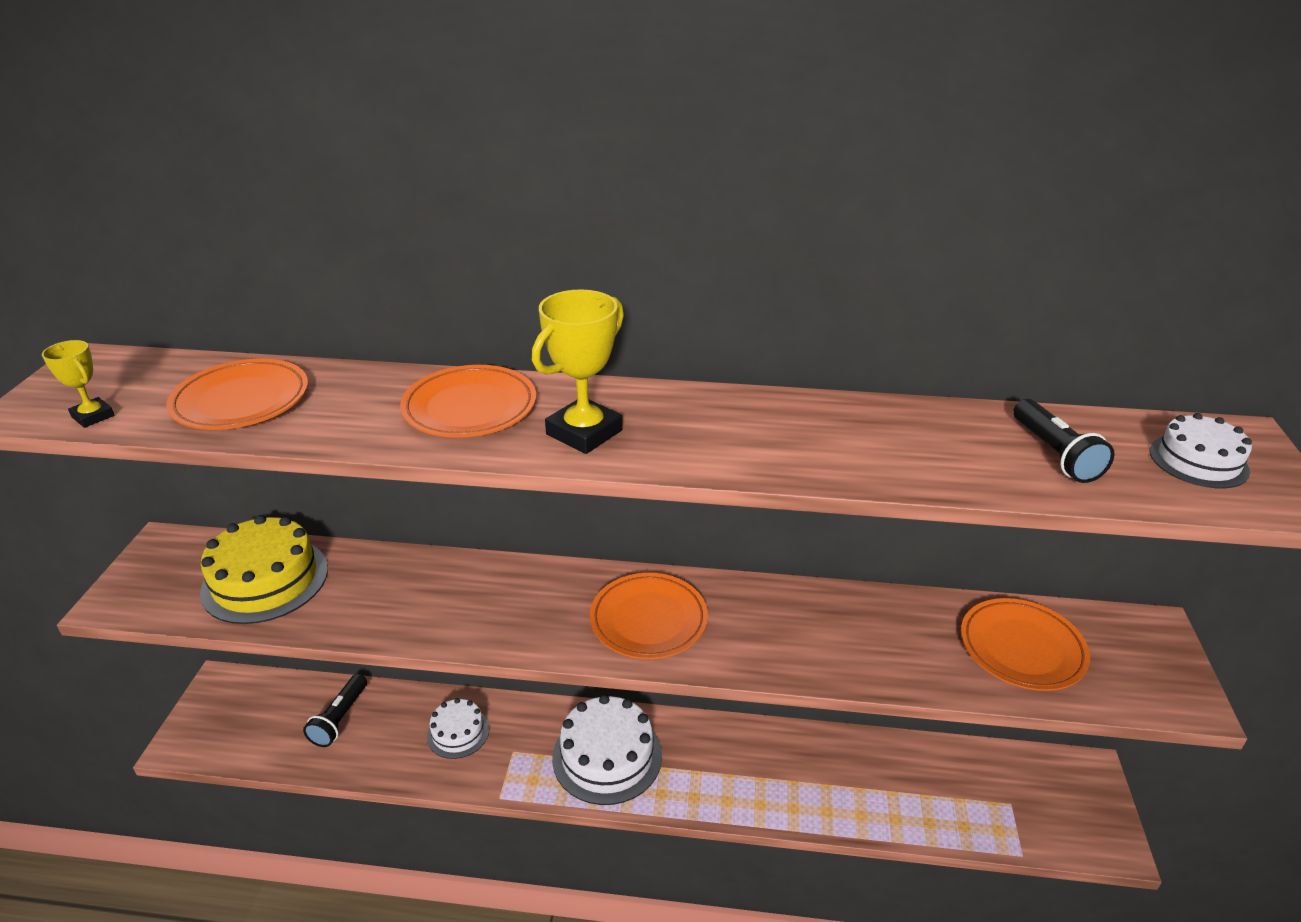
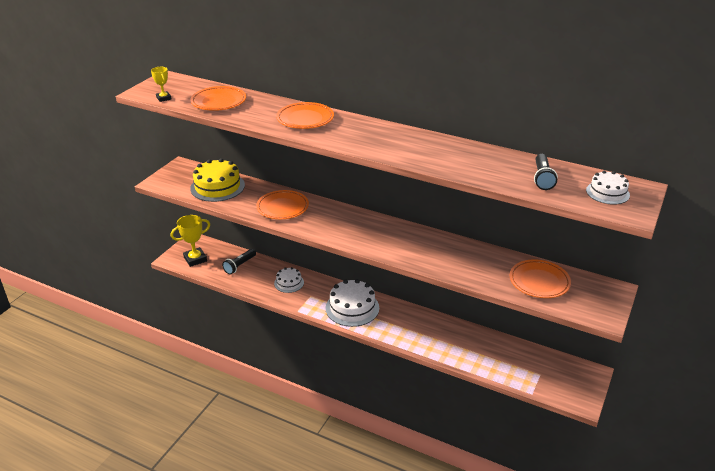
camera: 20 degrees right, 0 degrees up
yellow trophy [532,290,624,454] -> yellow trophy moved to [171,215,210,267]
orange plate [590,573,708,659] -> orange plate moved to [256,190,309,219]

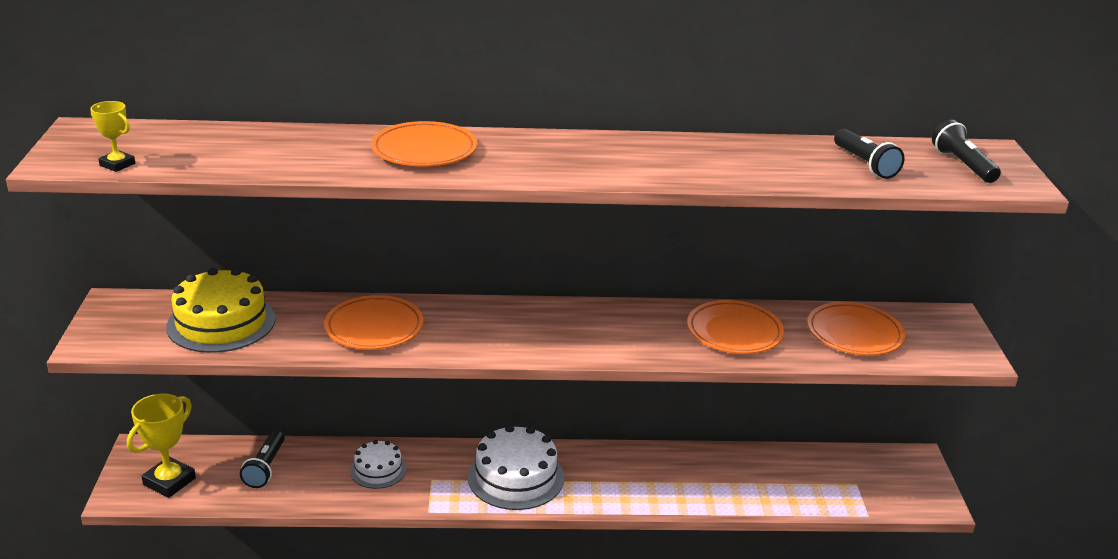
camera: 30 degrees left, 5 degrees down
orange plate [190,86,246,111] -> orange plate moved to [687,300,784,354]
white cake [586,171,630,205] -> black flashlight [932,120,1001,183]

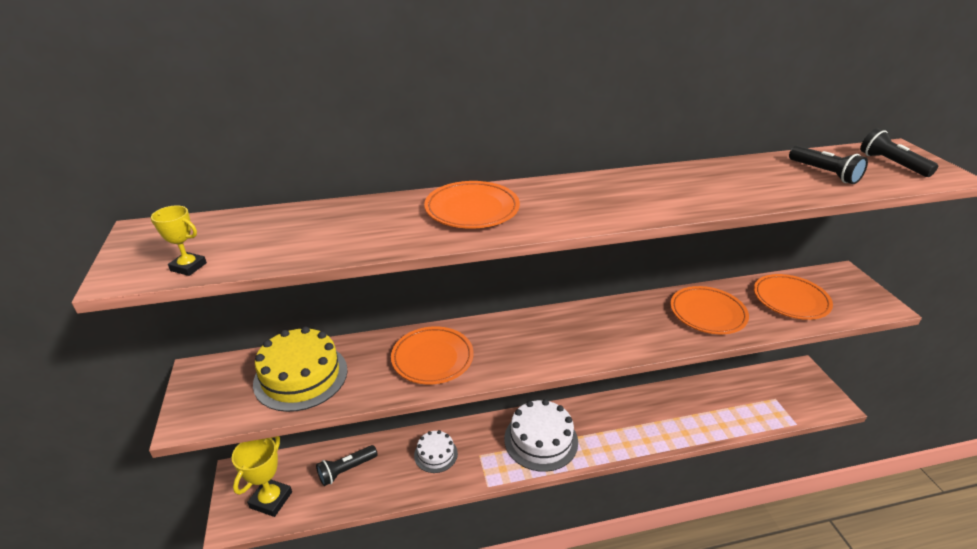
camera: 10 degrees left, 5 degrees up
black flashlight [240,430,285,488] -> black flashlight turned 60 degrees clockwise [316,445,378,486]

